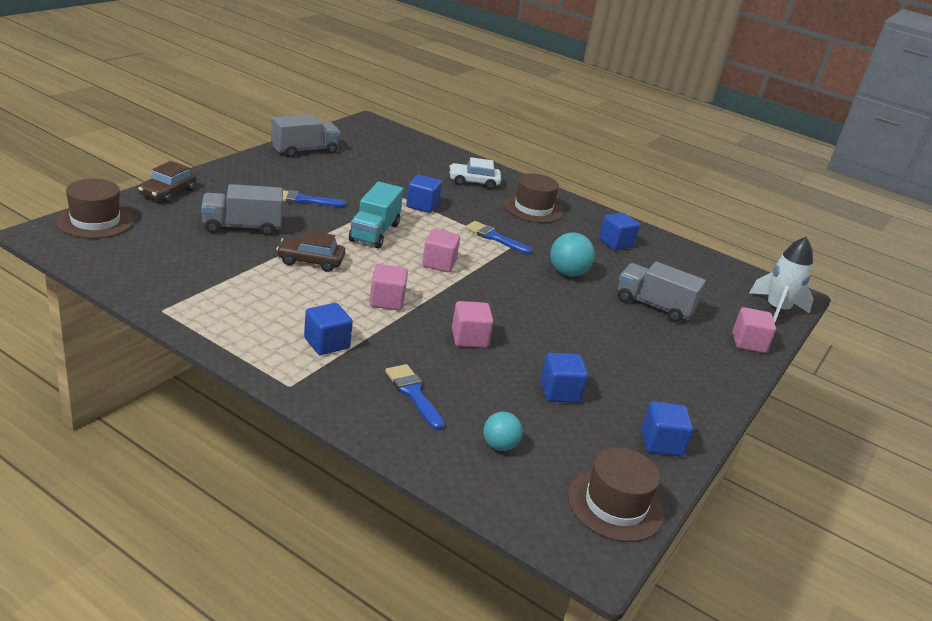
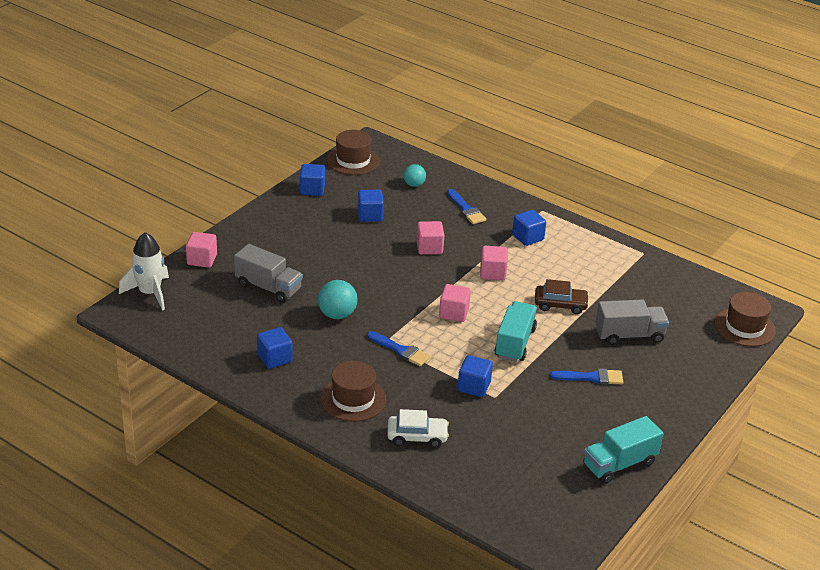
camera: 175 degrees left, 5 degrees up
brown car [138,161,197,203] -> none
grey truck [271,114,340,158] -> turquoise truck [583,416,663,484]

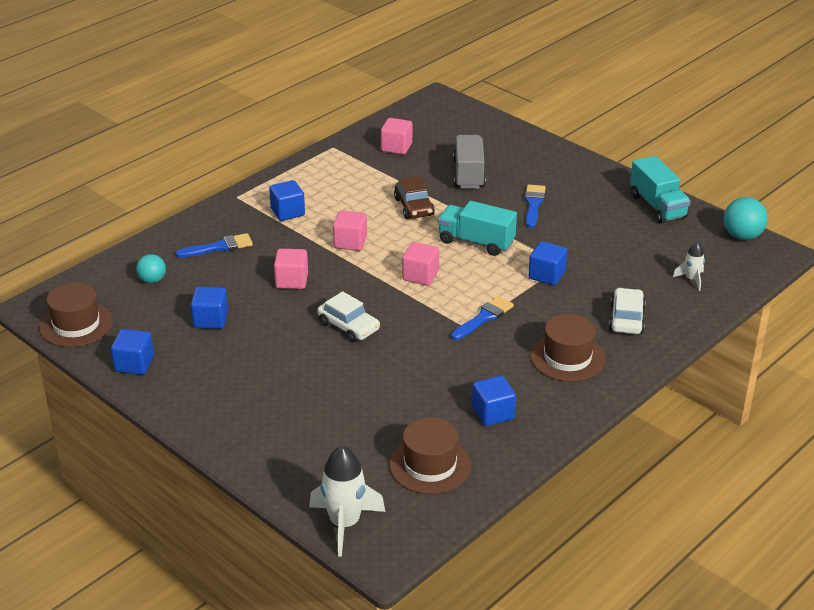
camera: 80 degrees left, 0 degrees up
pink cube [186,232,217,268] -> pink cube moved to [381,118,412,155]
grey truck [234,244,303,303] -> none
turquoise ball [318,280,358,319] -> turquoise ball moved to [724,197,768,240]
brown car [535,279,589,314] -> brown car turned 150 degrees clockwise [394,176,435,219]
brown hat [714,292,776,347] -> brown hat moved to [389,417,471,494]
none -> white car [317,291,380,342]
none -> white rocket [673,242,705,291]

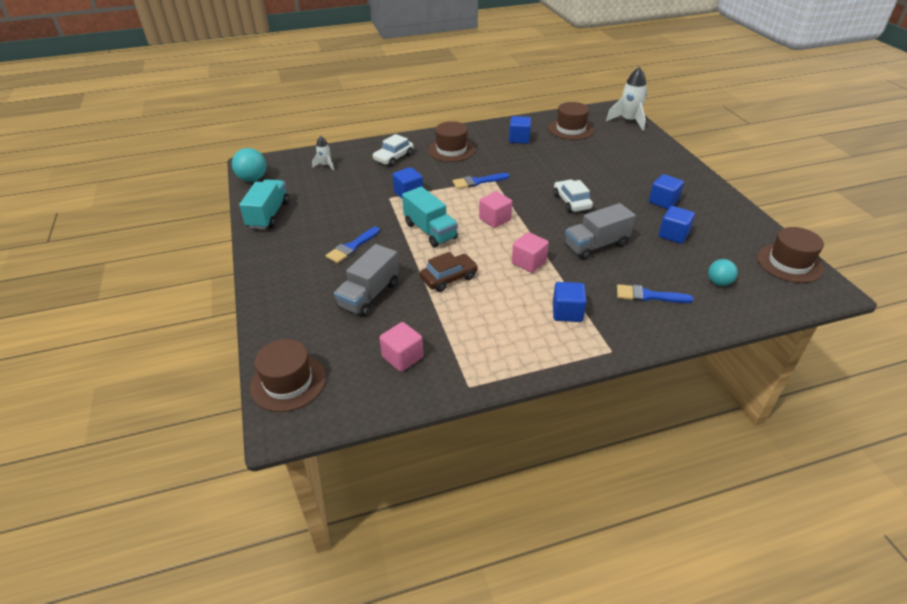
camera: 150 degrees left, 5 degrees up
blue cube [111,329,154,375] -> blue cube moved to [649,174,684,209]
pink cube [274,249,308,289] -> grey truck [565,203,636,260]
brown car [394,176,435,219] -> brown car turned 45 degrees clockwise [420,252,478,292]
none -> brown hat [250,339,326,412]

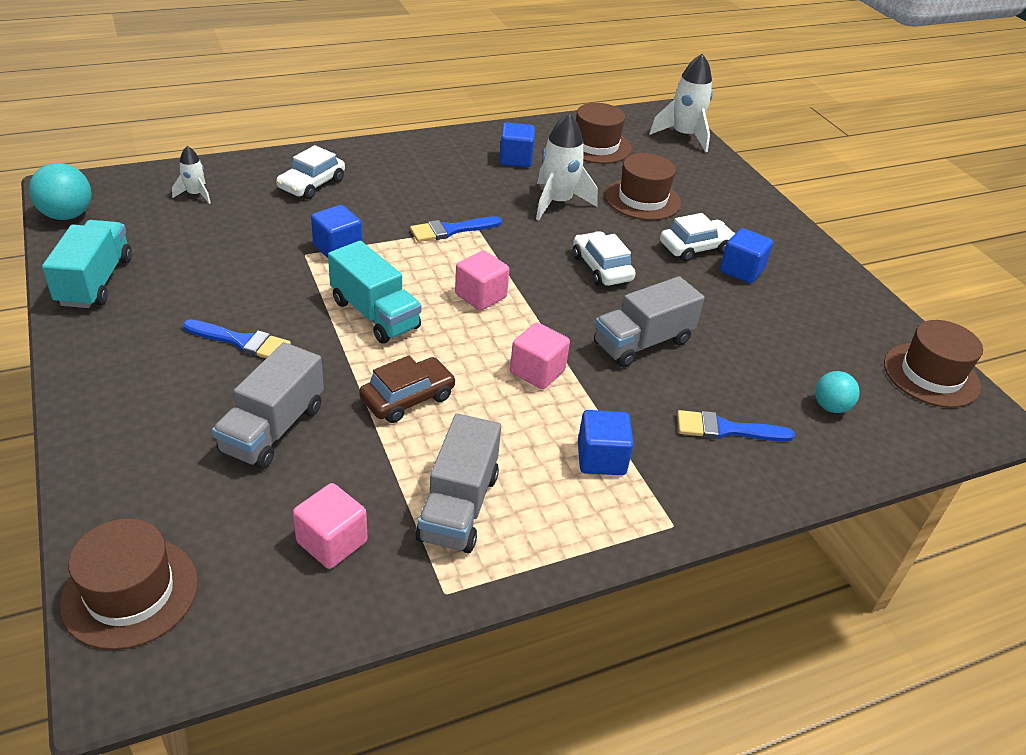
camera: 10 degrees left, 0 degrees up
blue brush [326,227,380,263] -> blue brush turned 105 degrees counterclockwise [183,319,291,358]
brown hat [428,121,475,162] -> brown hat moved to [605,153,681,220]
blue cube [659,206,695,244] -> none
none -> grey truck [415,414,501,553]
none -> white rocket [536,113,598,220]
none -> white car [660,213,735,262]

